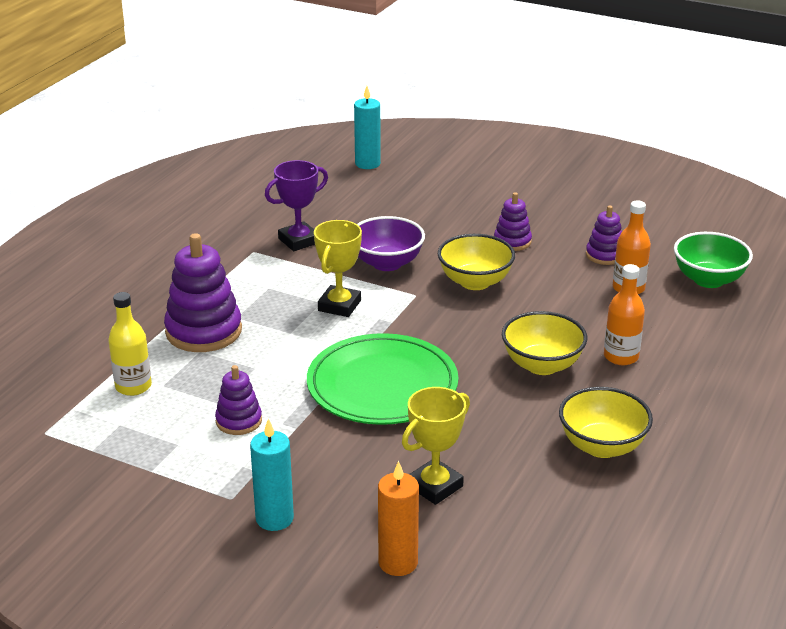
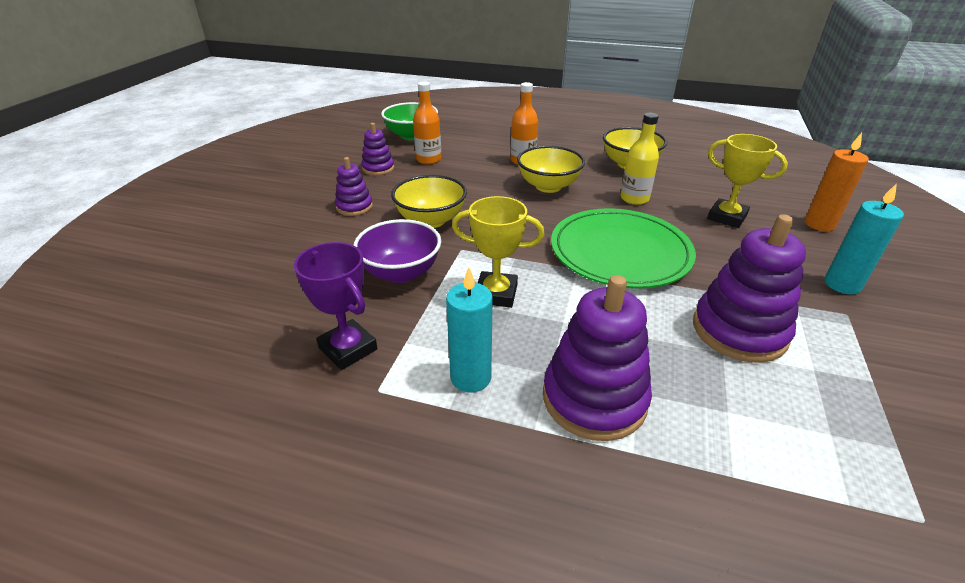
camera: 100 degrees left, 5 degrees up
yellow bottle [108,292,152,396] -> yellow bottle moved to [620,113,659,205]
purple stacking toy [215,365,262,435] -> purple stacking toy [693,214,806,363], size x1.82
turquoise candle [354,86,381,169] -> turquoise candle moved to [446,267,493,393]

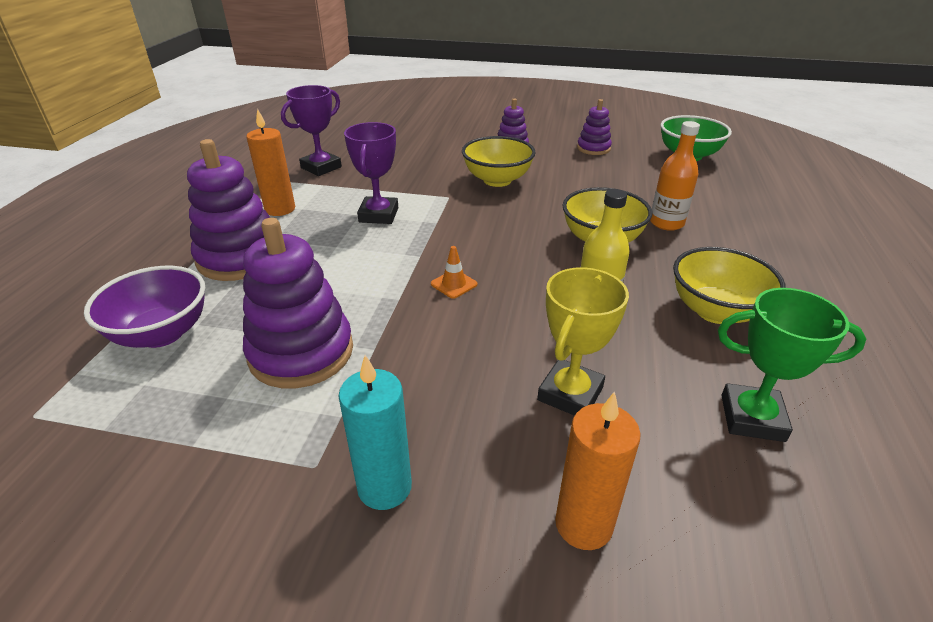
camera: 85 degrees right, 0 degrees up
purple bowl [354,219,441,283] -> purple bowl moved to [84,266,205,348]
orange bottle [413,81,441,164] -> none
turquoise candle [446,267,493,393] -> orange candle [246,108,295,216]
yellow trophy [452,196,545,308] -> purple trophy [344,122,398,224]
green plate [551,208,696,288] -> orange traffic cone [431,246,477,299]
none -> green trophy [718,288,866,442]

